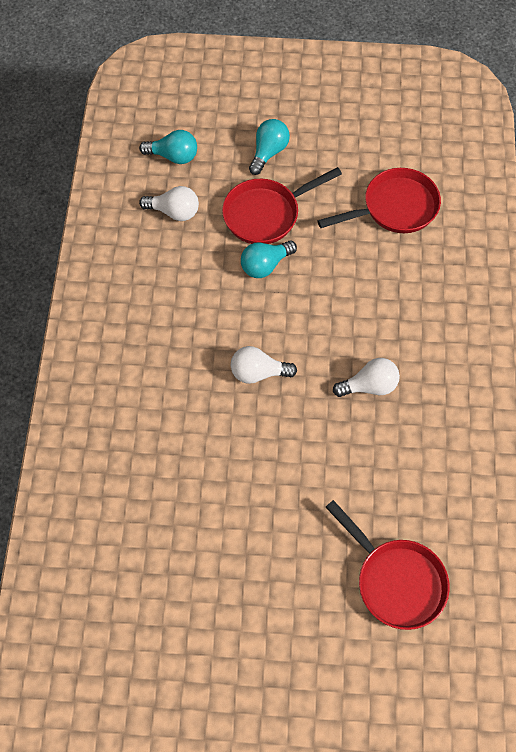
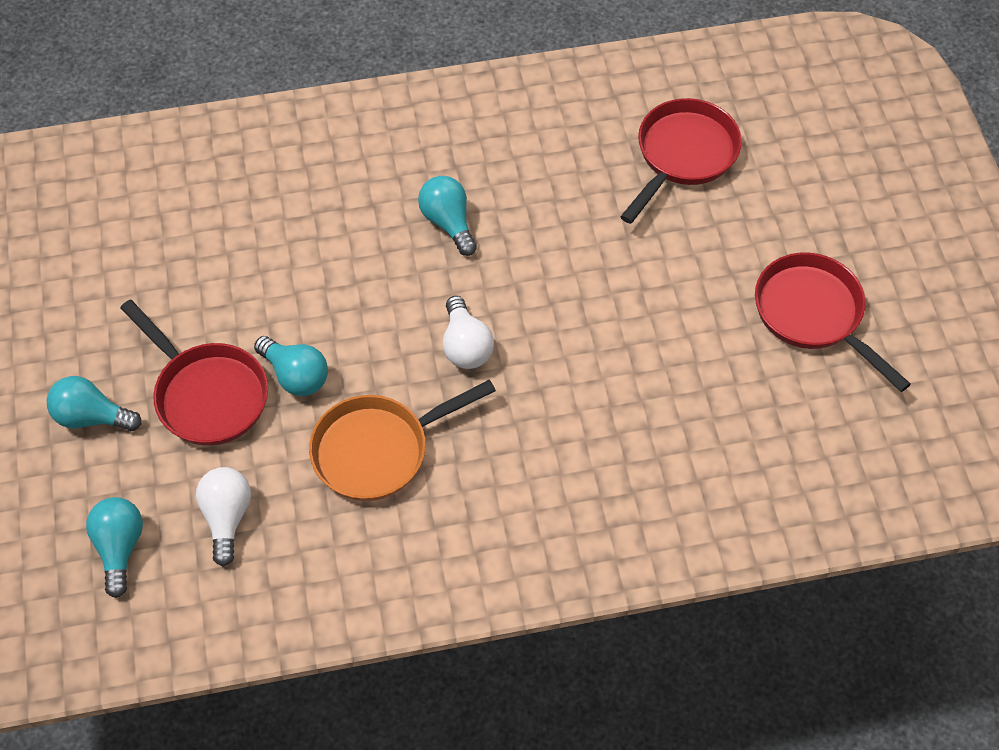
camera: 105 degrees left, 5 degrees down
red pan [317,168,441,233] -> red pan moved to [755,252,911,392]
white light bulb [333,358,400,397] -> turquoise light bulb [418,176,477,256]
none -> orange pan [309,380,496,501]

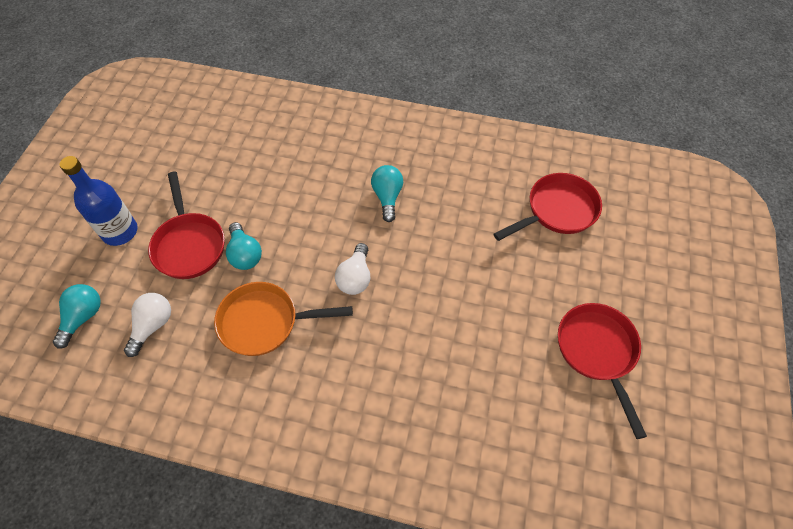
camera: 25 degrees right, 0 degrees up
turquoise light bulb [47,376,142,431] -> blue bottle [60,156,138,246]

